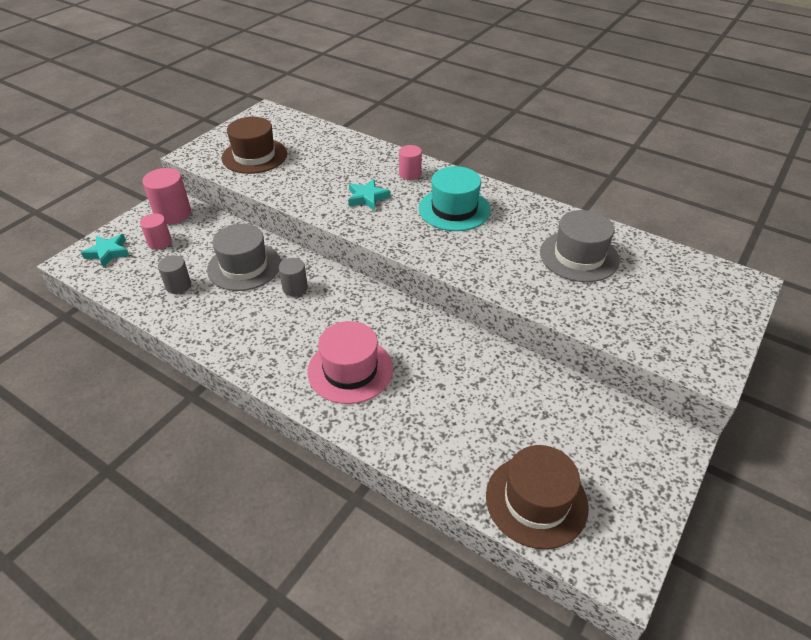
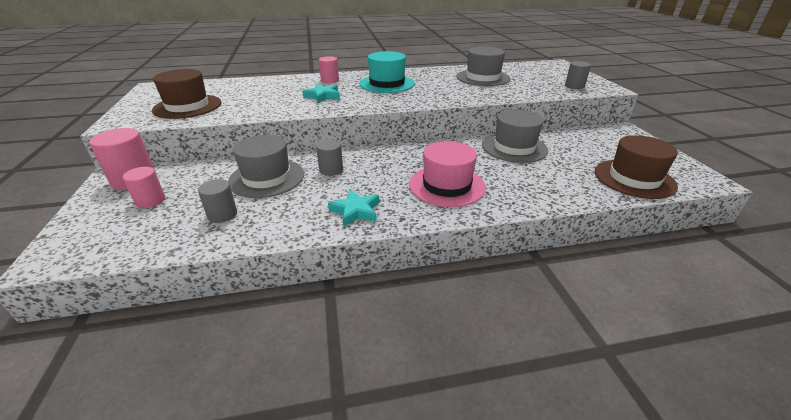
camera: 45 degrees left, 10 degrees down
turquoise star [81,234,129,268] -> turquoise star moved to [328,189,379,227]
none -> grey hat [482,110,548,163]
none -> grey cylinder [565,61,591,89]

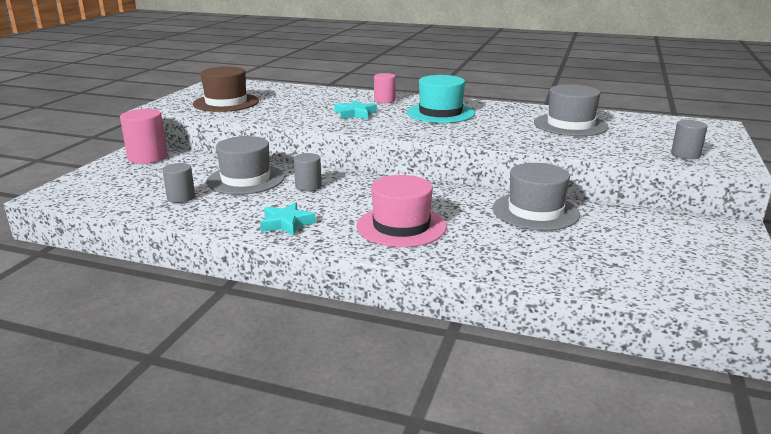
camera: 30 degrees right, 10 degrees down
pink cylinder [123,167,165,208] -> none
brown hat [595,135,678,199] -> none

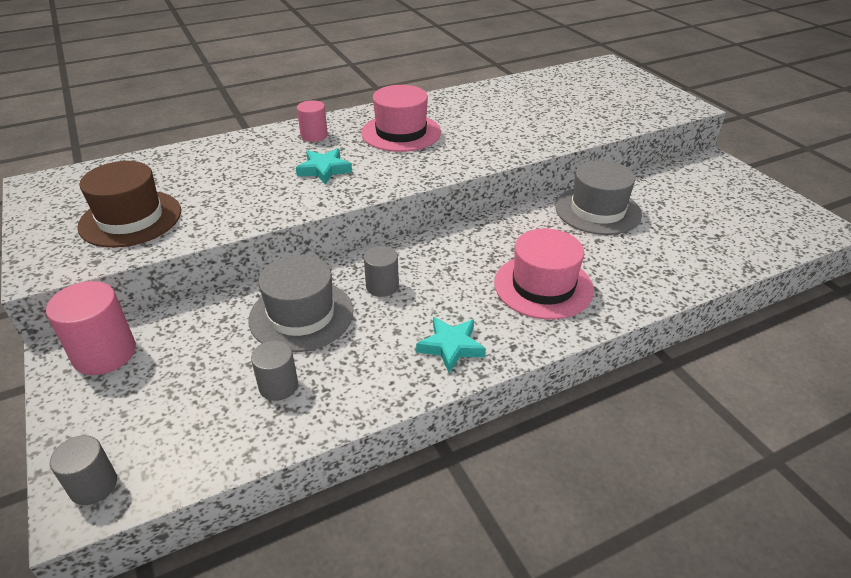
camera: 45 degrees left, 15 degrees up
turquoise hat [407,75,475,123] -> pink hat [361,85,441,152]
grey hat [534,84,609,136] -> none
grey cylinder [671,120,708,159] -> grey cylinder moved to [50,435,117,505]

